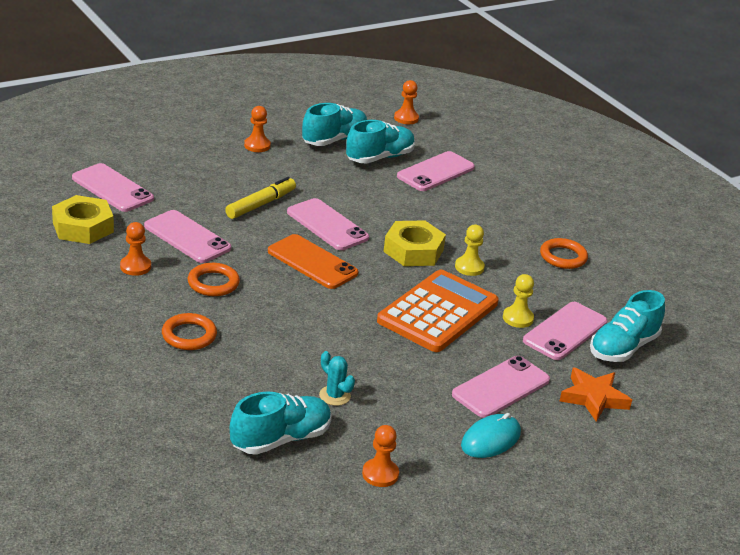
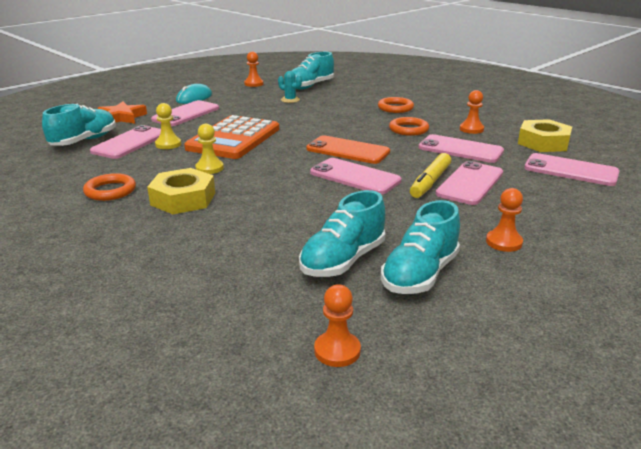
camera: 170 degrees right, 5 degrees down
yellow nut [383,220,446,266] -> yellow nut moved to [147,168,215,214]
pink phone [397,151,475,191] -> pink phone moved to [435,161,503,205]

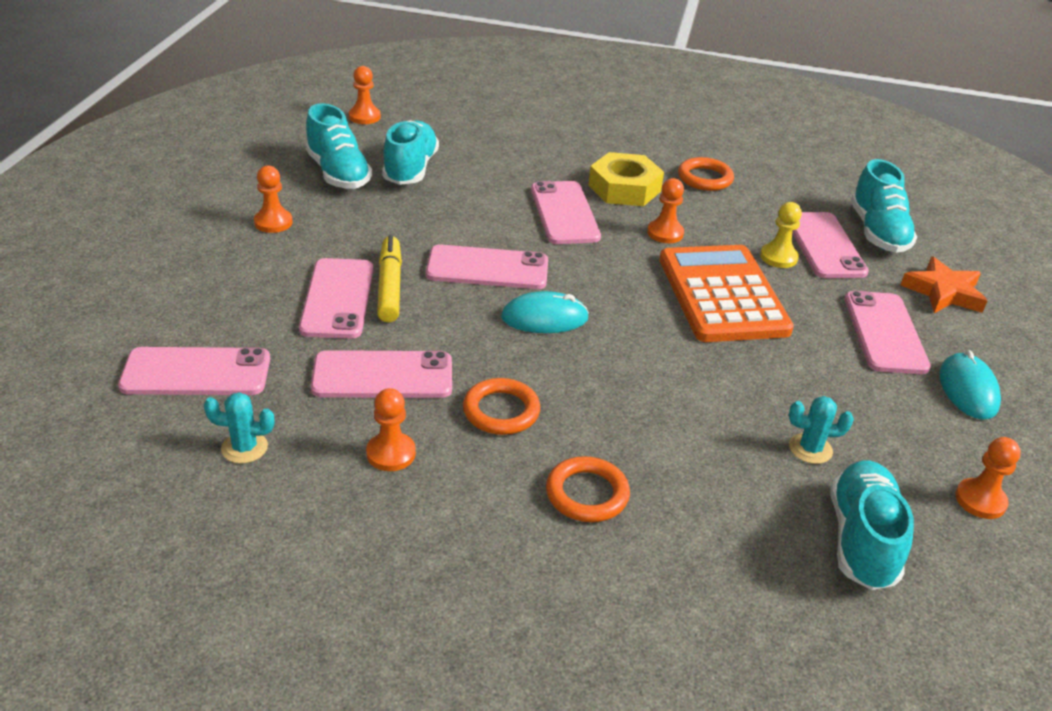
camera: 145 degrees right, 10 degrees up
yellow pawn [195,124,224,174] -> orange pawn [647,178,684,243]
orange phone [306,135,390,164] -> turquoise mouse [501,291,589,333]
turquoise shoe [381,200,460,294] -> turquoise shoe turned 150 degrees clockwise [305,103,372,189]
yellow nut [518,119,572,152] -> turquoise cactus [204,392,274,463]
none -> pink phone [531,181,601,244]

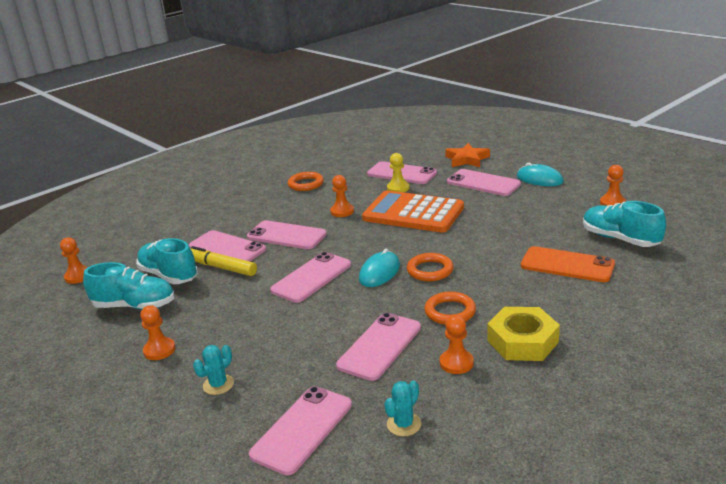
camera: 50 degrees left, 10 degrees down
pink phone [299,258,373,339] -> pink phone moved to [189,230,266,261]
yellow marker [377,235,402,323] -> yellow marker moved to [190,246,257,276]
orange ring [546,456,630,522] -> orange ring moved to [407,253,453,281]
yellow nut [588,152,664,206] -> yellow nut moved to [487,307,560,361]
turquoise cactus [789,396,854,464] -> turquoise cactus moved to [193,345,234,395]
turquoise shoe [851,159,917,253] -> none
none -> orange phone [521,246,615,282]

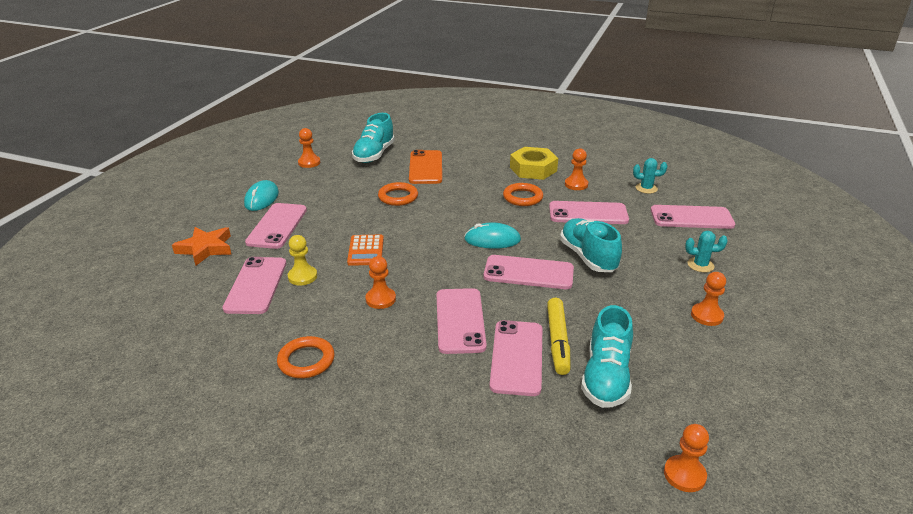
camera: 120 degrees left, 5 degrees up
turquoise shoe [83,262,174,310] -> turquoise shoe moved to [560,218,622,272]
orange calculator [362,190,464,233] -> orange calculator [347,234,384,266], size x0.50
orange ring [407,253,453,281] -> orange ring moved to [378,182,418,206]

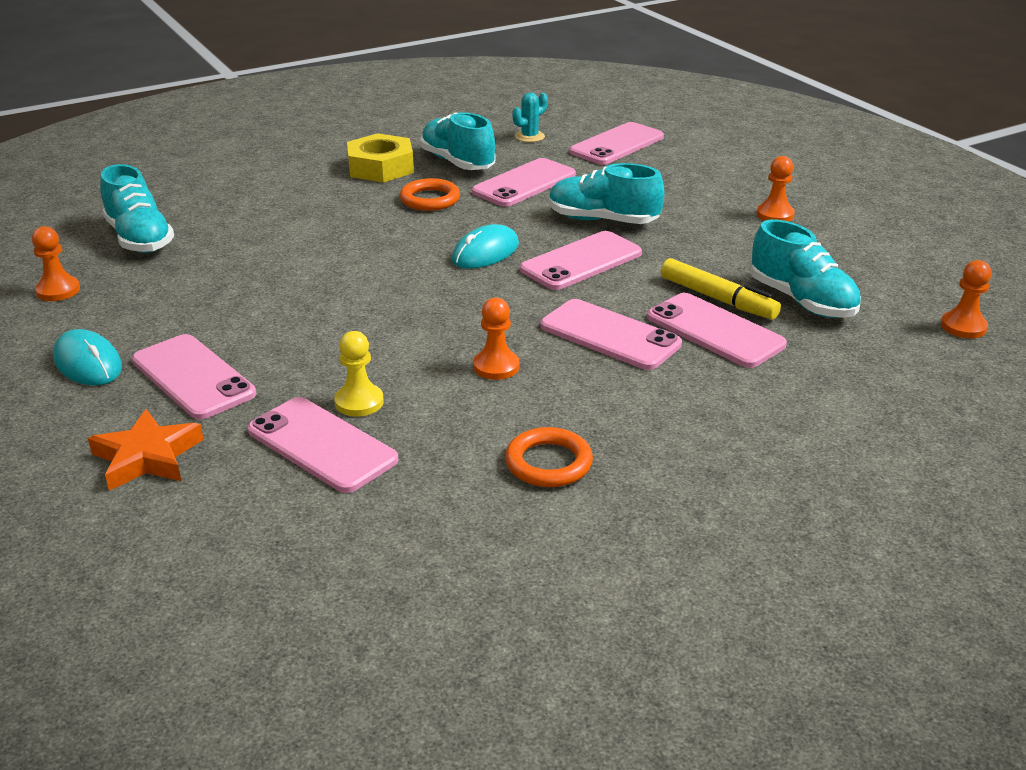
camera: 50 degrees left, 0 degrees up
orange calculator [347,234,384,266] -> none
orange ring [378,182,418,206] -> none
orange phone [409,150,442,184] -> none
orange pawn [565,148,588,190] -> turquoise shoe [420,112,495,170]
turquoise cactus [685,231,728,273] -> none

